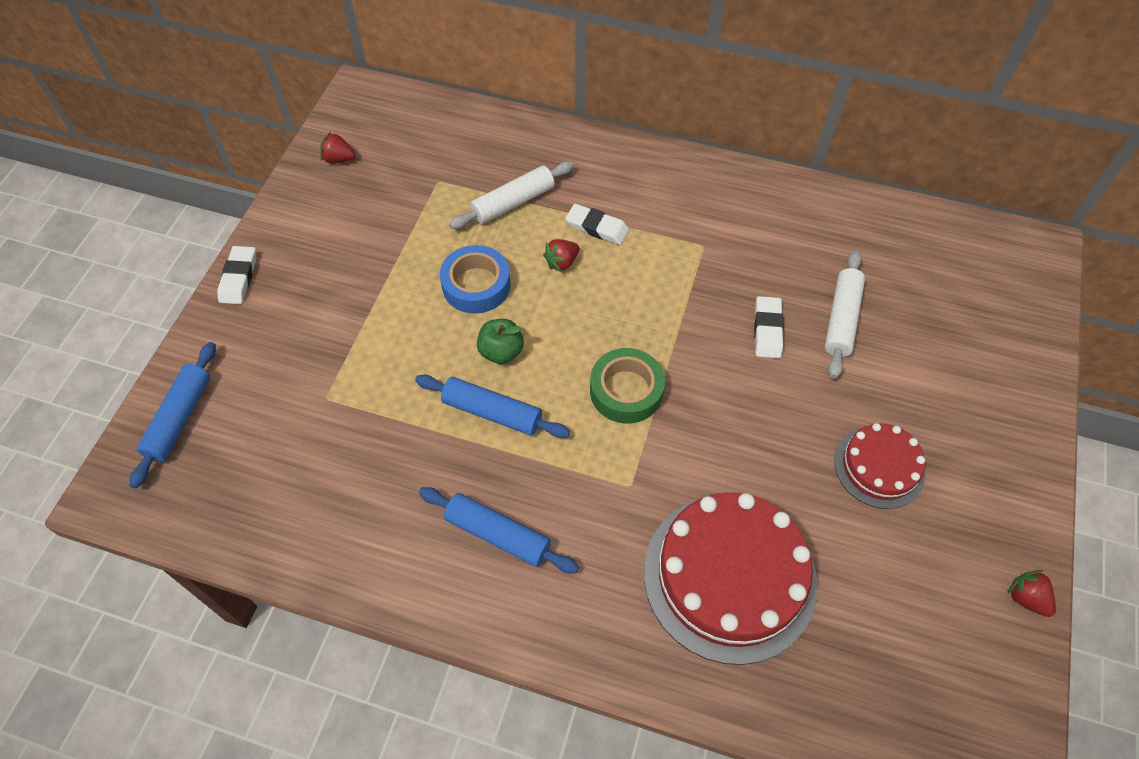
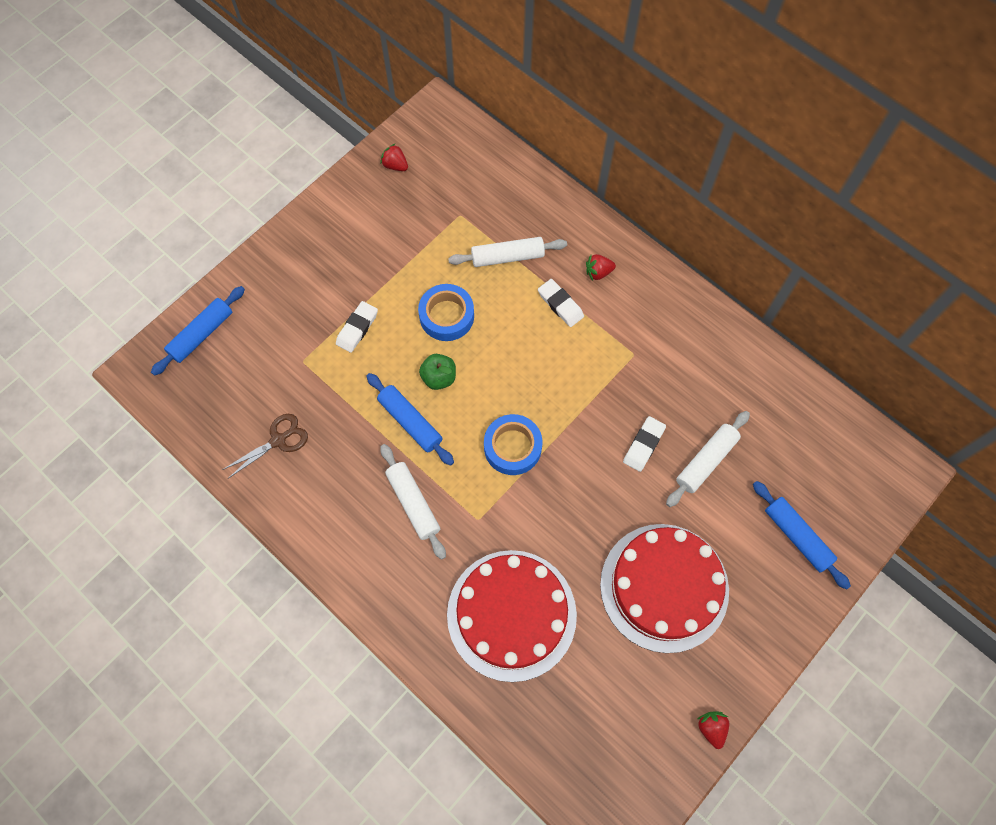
camera: 25 degrees right, 10 degrees up
white eraser [217,246,257,304] -> white eraser moved to [336,301,378,353]
blue rolling pin [419,487,579,573] -> blue rolling pin moved to [753,481,851,590]
red strawberry [543,239,579,272] -> red strawberry moved to [586,254,616,281]
green tape [590,348,665,424] -> blue tape [484,414,542,475]
red cake [834,423,926,509] -> red cake [600,524,729,653], size x1.81
none -> brown scissors [222,414,308,478]
none -> white rolling pin [381,444,446,560]

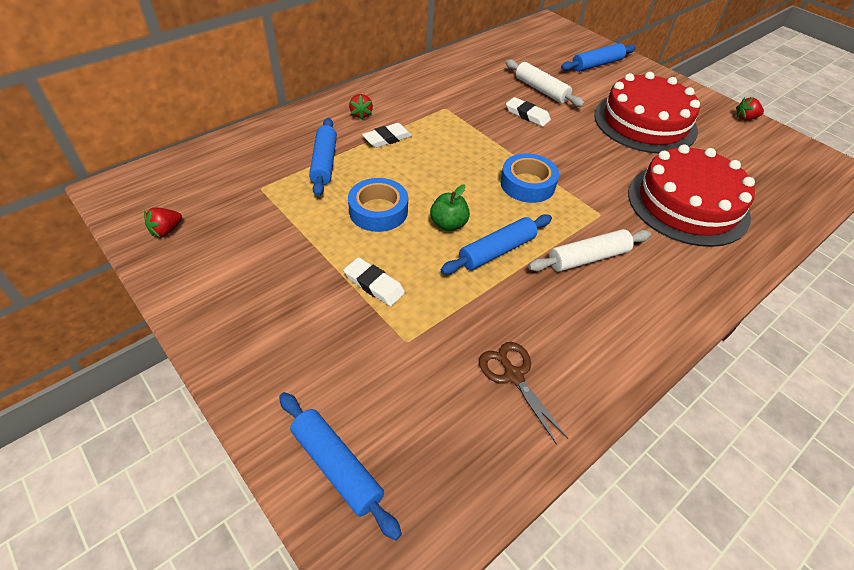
camera: 85 degrees left, 20 degrees down
white rolling pin [448,237,567,267] -> blue rolling pin [309,118,337,196]

